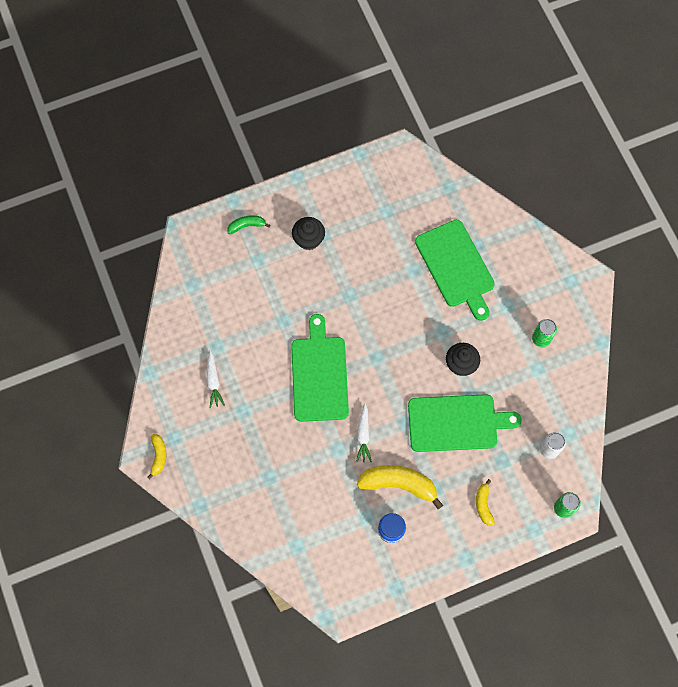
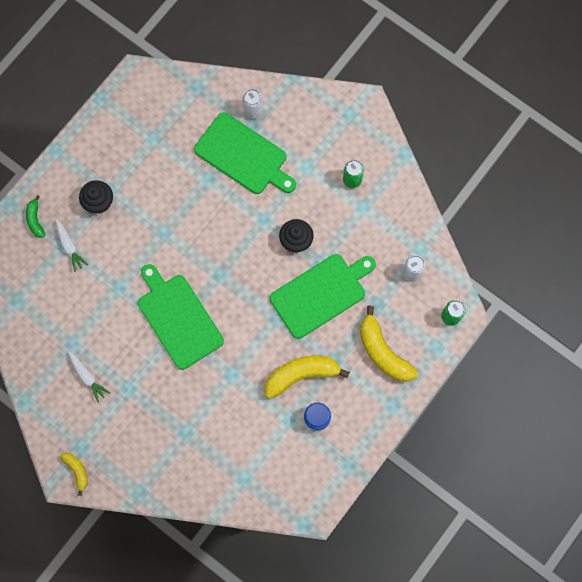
camera: 30 degrees left, 5 degrees up
green banana [227,215,271,234] -> green banana turned 60 degrees counterclockwise [26,195,45,238]
white carrot [356,404,372,462] -> white carrot moved to [55,219,88,272]
yellow banana [476,479,495,526] -> yellow banana [360,306,418,381], size x1.89
none -> white can [243,89,263,119]

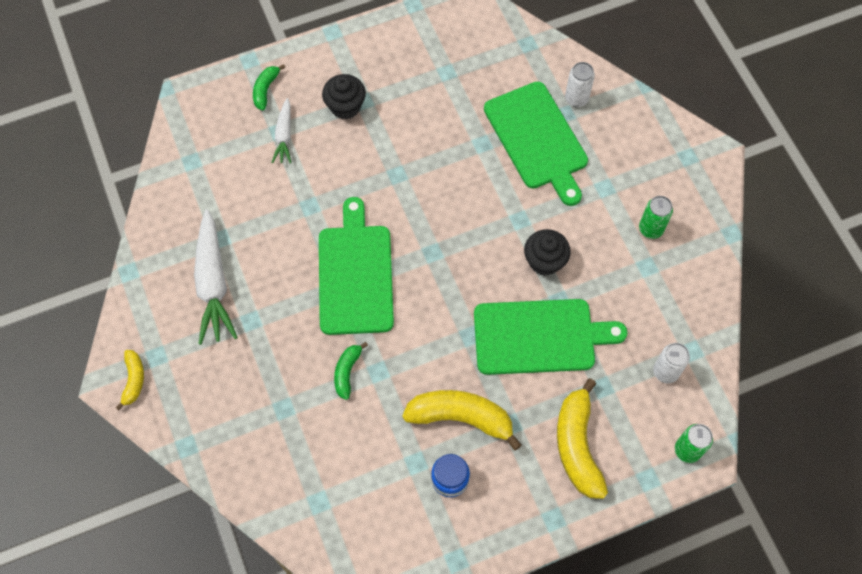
camera: 30 degrees right, 10 degrees down
white carrot [68,352,110,403] -> white carrot [194,209,238,345], size x1.82
none -> green banana [334,342,368,400]

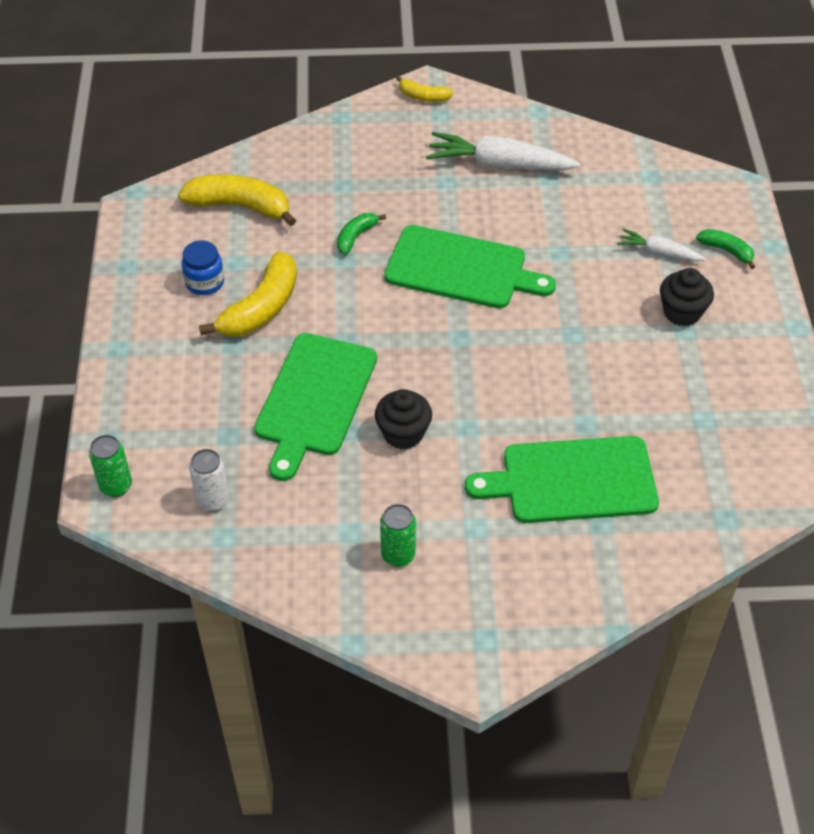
camera: 110 degrees right, 15 degrees down
green banana [334,342,368,400] -> green banana turned 90 degrees counterclockwise [337,213,386,255]
yellow banana [557,378,608,499] -> yellow banana moved to [178,174,296,226]
white can [565,62,595,107] -> none

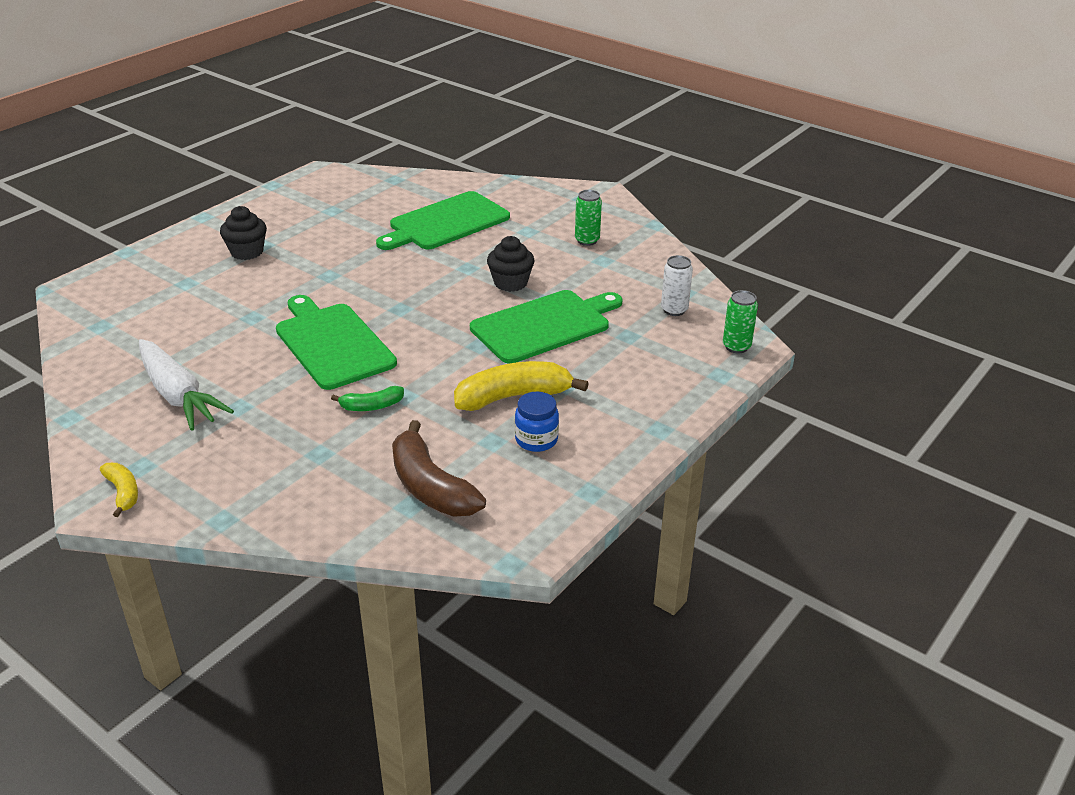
camera: 140 degrees left, 15 degrees down
yellow banana [178,174,296,226] -> brown banana [392,420,486,517]
green cutting board [465,436,659,523] -> green cutting board turned 105 degrees clockwise [376,191,510,250]
white carrot [617,228,706,261] -> none
green banana [696,229,755,269] -> none

